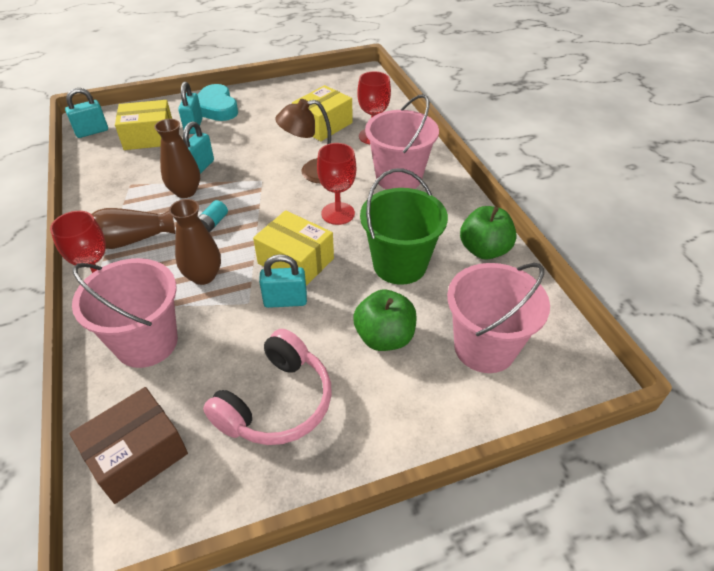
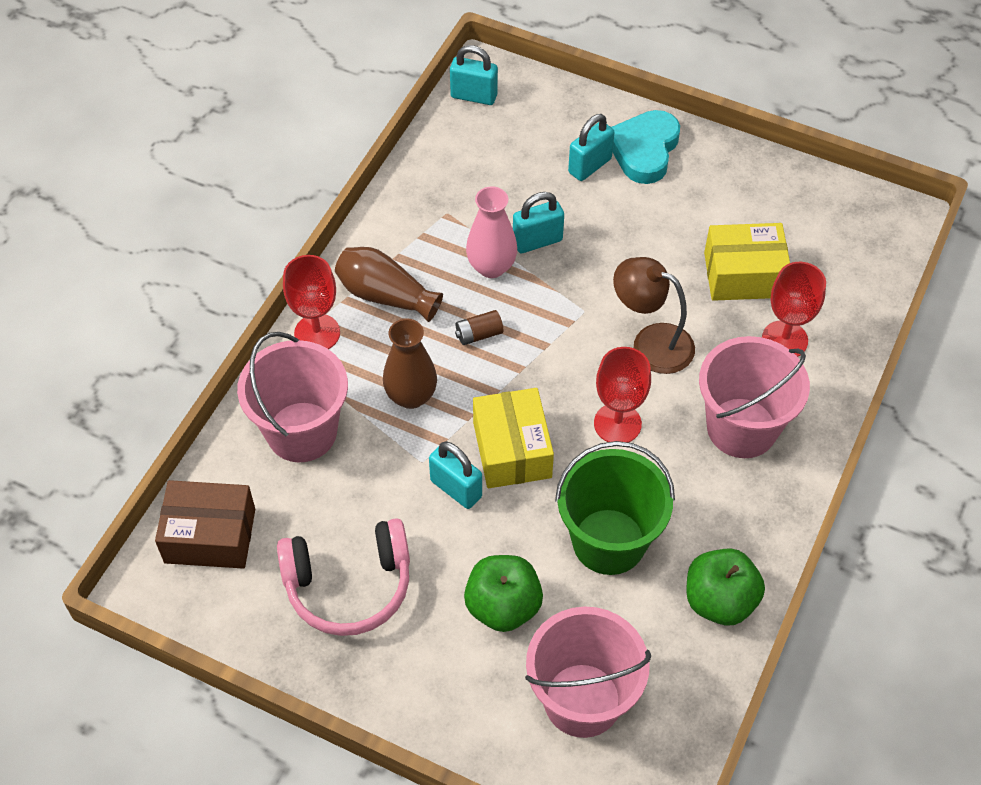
camera: 45 degrees right, 10 degrees up
yellow box [115,100,172,150] -> none
brown vase [154,119,200,198] -> pink vase [466,186,517,278]
turquoise battery [198,200,228,233] -> brown battery [455,310,503,345]

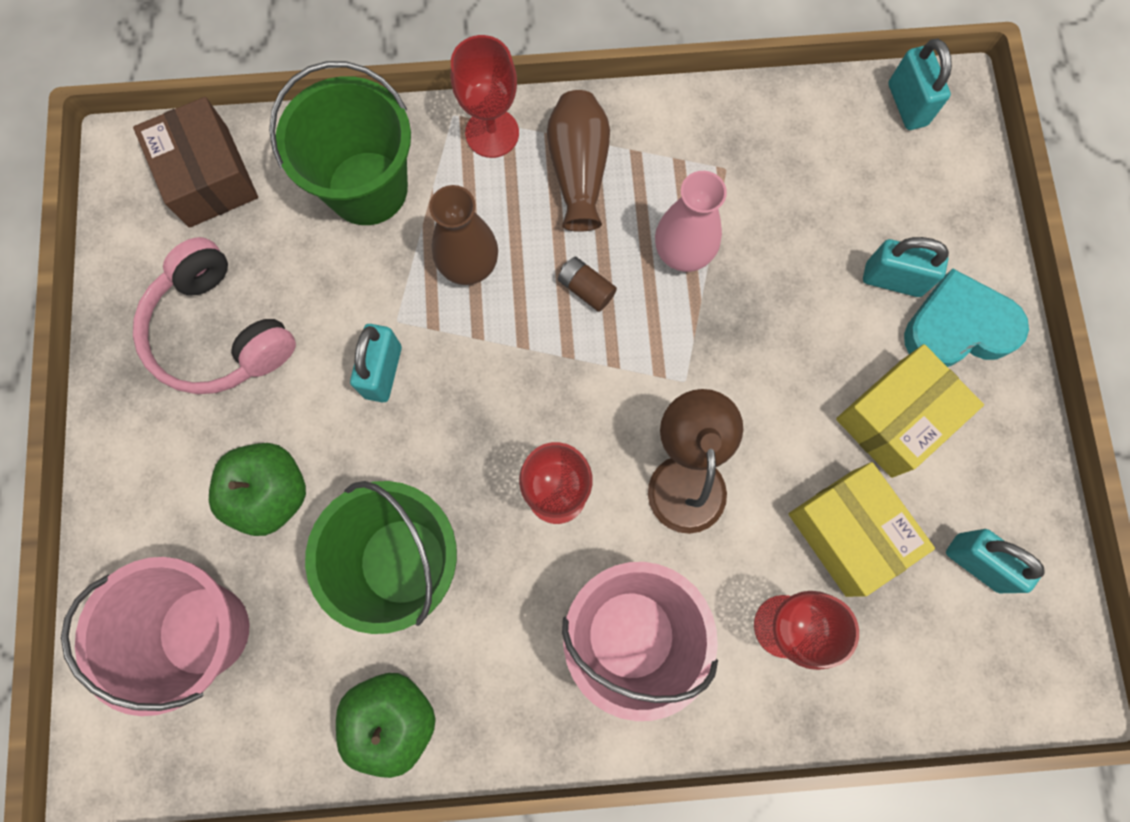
camera: 60 degrees right, 20 degrees up
pink bucket [237,332,348,462] -> green bucket [269,61,411,225]
yellow box [473,388,554,488] -> yellow box moved to [836,344,984,478]
turquoise padlock [513,192,564,253] -> turquoise padlock moved to [946,529,1045,593]

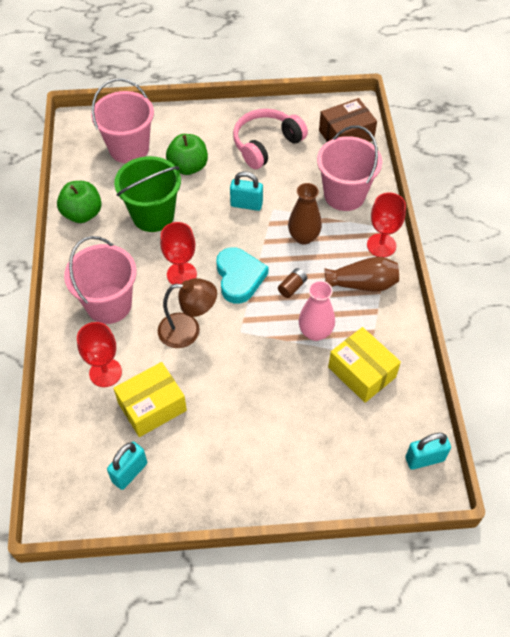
camera: 90 degrees right, 20 degrees down
green bucket [269,61,411,225] -> pink bucket [317,125,382,211]
yellow box [836,344,984,478] -> yellow box moved to [328,327,401,403]
turquoise padlock [863,237,949,297] -> none
turquoise heart [904,269,1029,367] -> turquoise heart moved to [216,247,268,304]

